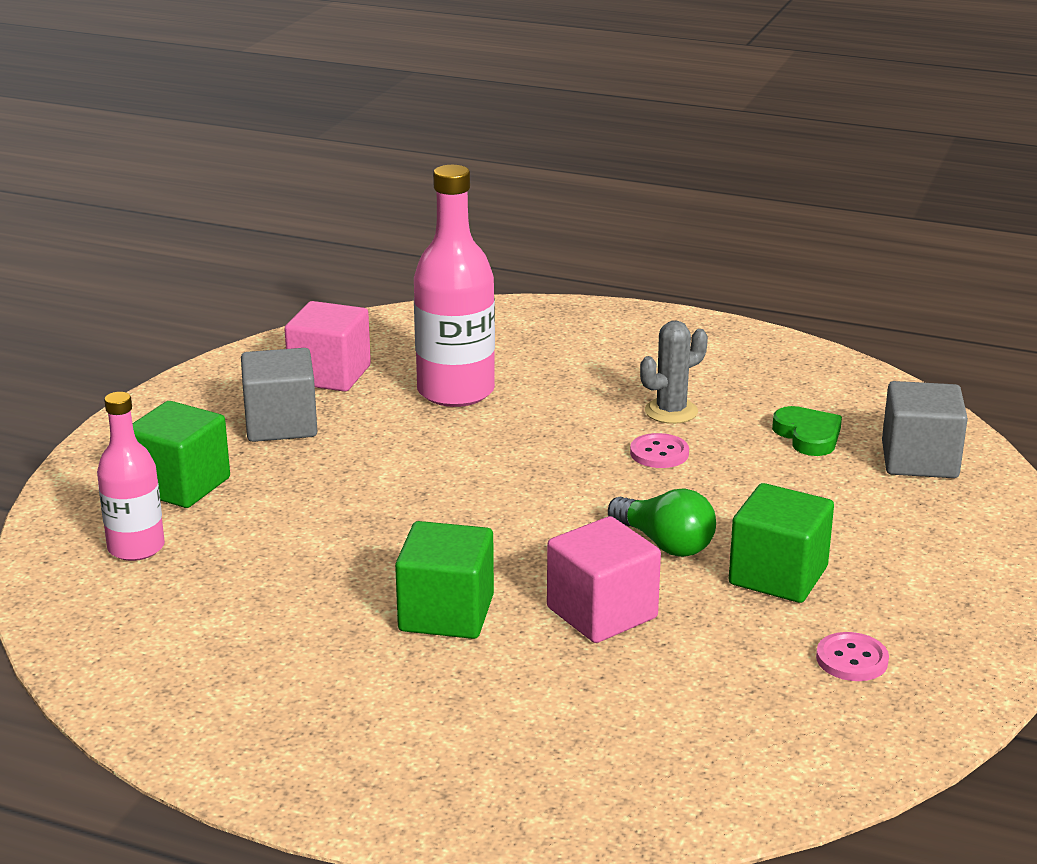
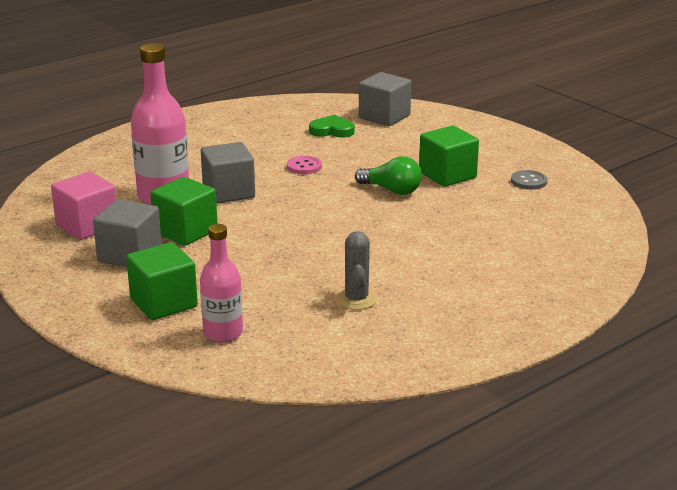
camera: 60 degrees left, 0 degrees up
green cube [395,521,494,639] -> green cube moved to [150,177,218,246]
pink cube [547,516,661,643] -> none
green light bulb [608,488,716,557] -> green light bulb turned 45 degrees clockwise [355,156,422,195]
grey cactus [640,320,708,424] -> grey cactus moved to [336,231,377,310]
pink button [816,632,889,681] -> grey button [511,170,547,190]
none -> grey cube [201,142,255,204]

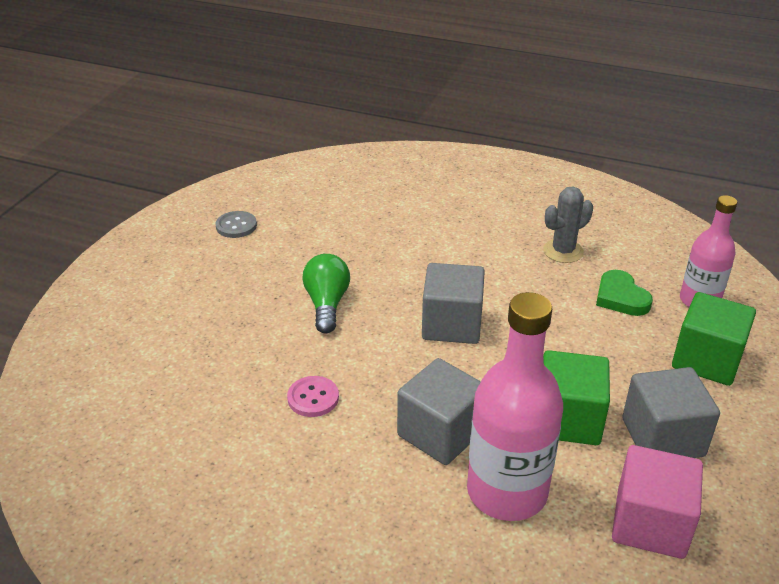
camera: 120 degrees left, 10 degrees up
green heart [309,115,355,138] -> green heart moved to [596,270,653,316]
grey cube [359,72,411,126] -> grey cube moved to [422,263,485,344]
green cube [419,125,479,187] -> none

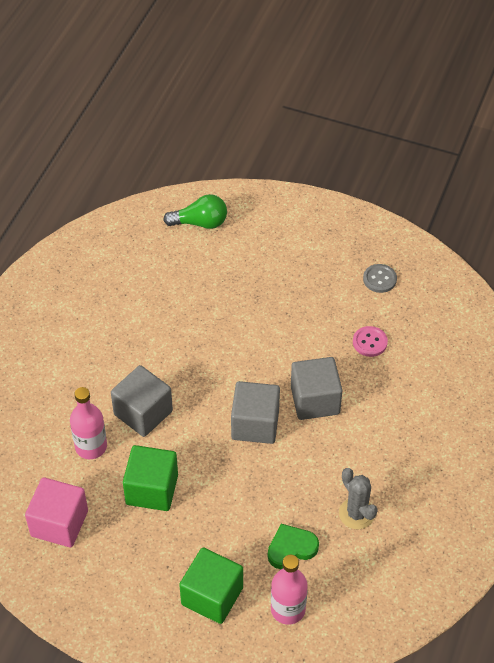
camera: 90 degrees right, 15 degrees up
pink button [287,376,339,417] -> pink button moved to [353,326,388,357]
green light bulb [302,254,350,334] -> green light bulb moved to [163,194,227,229]
pink bottle [467,292,563,521] -> pink bottle [70,387,107,459], size x0.62
grey cube [622,367,720,458] -> grey cube moved to [291,357,343,420]

